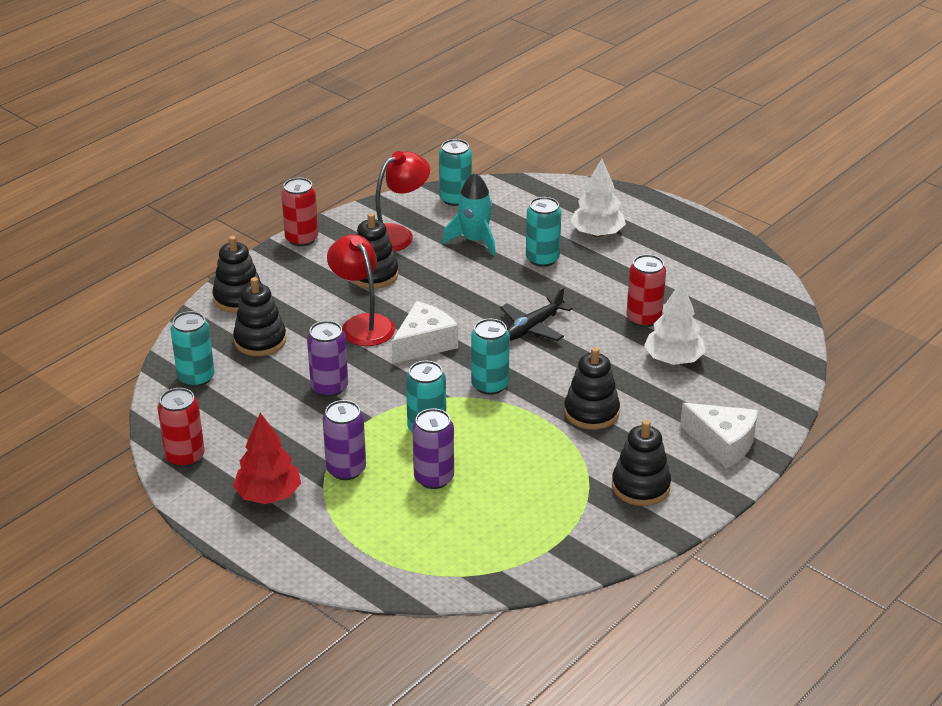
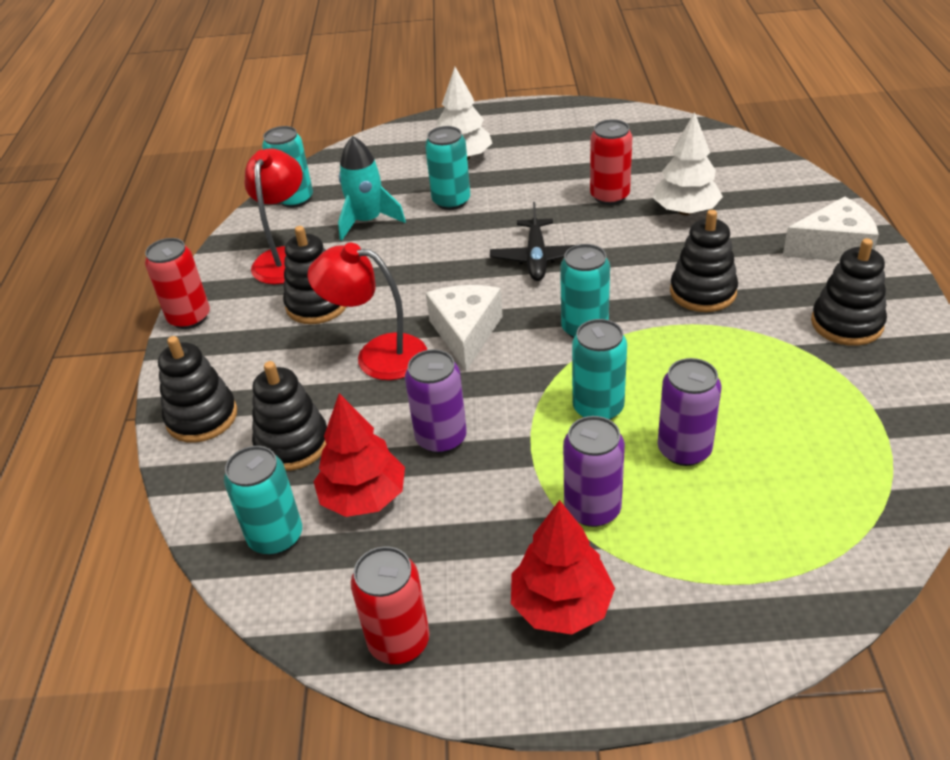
camera: 40 degrees left, 5 degrees up
none -> red tree [314,393,405,517]

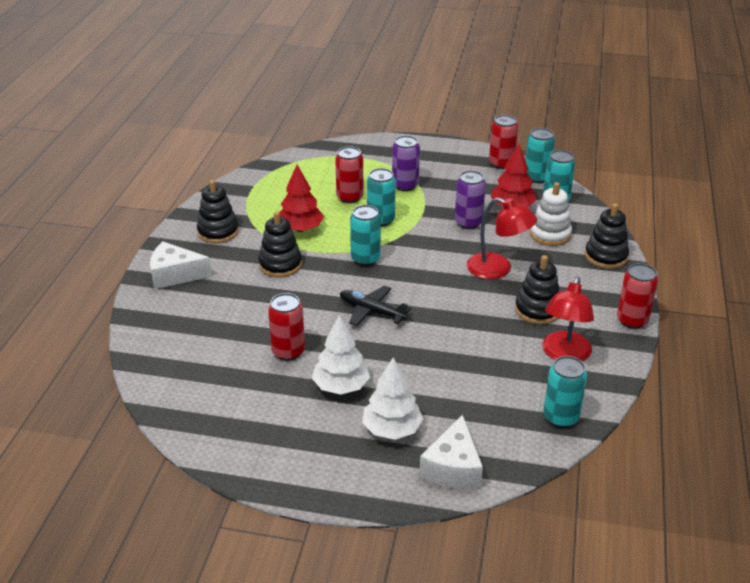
camera: 170 degrees left, 5 degrees down
black stacking toy [252,361,327,471] -> white stacking toy [530,182,572,246]
turquoise rocket [338,136,406,240] -> none
turquoise can [425,126,470,210] -> turquoise can moved to [526,128,555,183]
white cheese [426,285,503,371] -> white cheese moved to [419,414,483,489]
black plane [490,202,575,281] -> black plane turned 75 degrees counterclockwise [340,285,411,326]
red tree [511,500,615,635] -> red tree moved to [280,165,324,232]
white tree [653,112,723,215] -> white tree moved to [312,315,370,395]
purple can [657,358,721,466] -> red can [335,146,364,203]

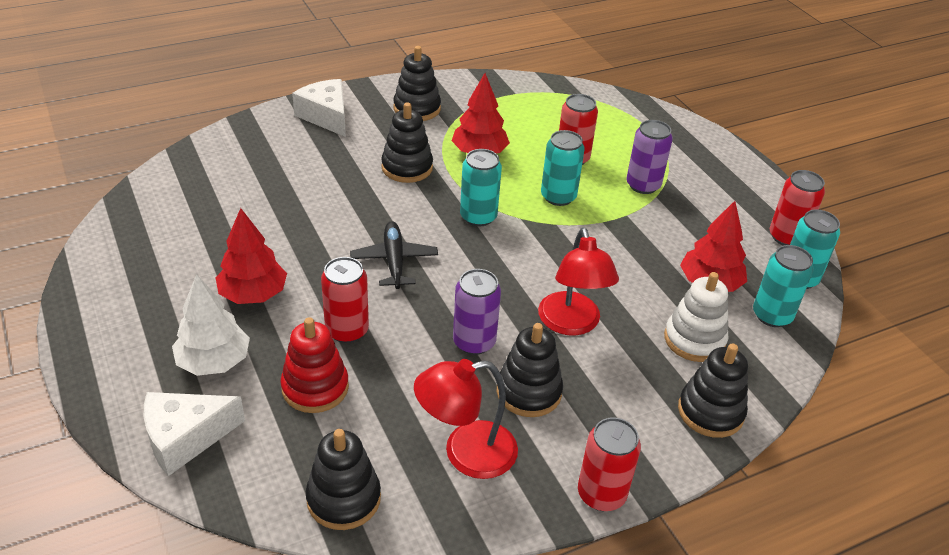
camera: 50 degrees right, 5 degrees up
red can [268,293,305,361] -> red can moved to [321,257,369,343]
white tree [312,315,370,395] -> red tree [216,208,287,304]
purple can [455,170,486,229] -> purple can moved to [453,269,501,355]
turquoise can [543,356,587,428] -> black stacking toy [306,429,381,530]
none -> red stacking toy [280,317,349,413]

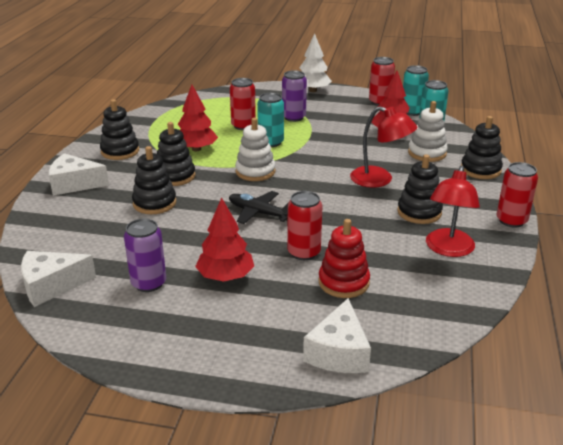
camera: 50 degrees left, 10 degrees down
white tree [172,274,250,376] -> white tree moved to [299,33,332,92]
black stacking toy [306,429,381,530] -> black stacking toy moved to [132,146,176,214]
purple can [453,269,501,355] -> purple can moved to [124,219,166,292]
turquoise can [460,149,502,227] -> white stacking toy [235,118,276,181]
none -> white cheese [21,251,96,307]

